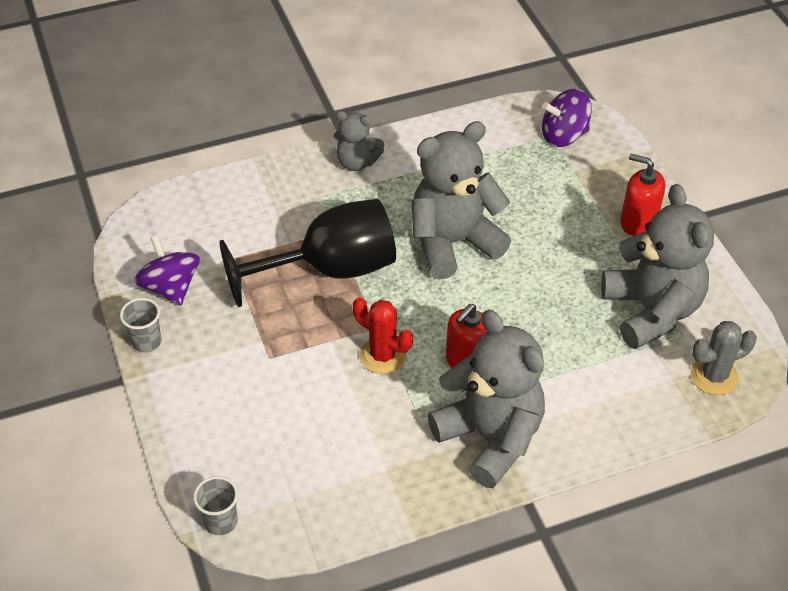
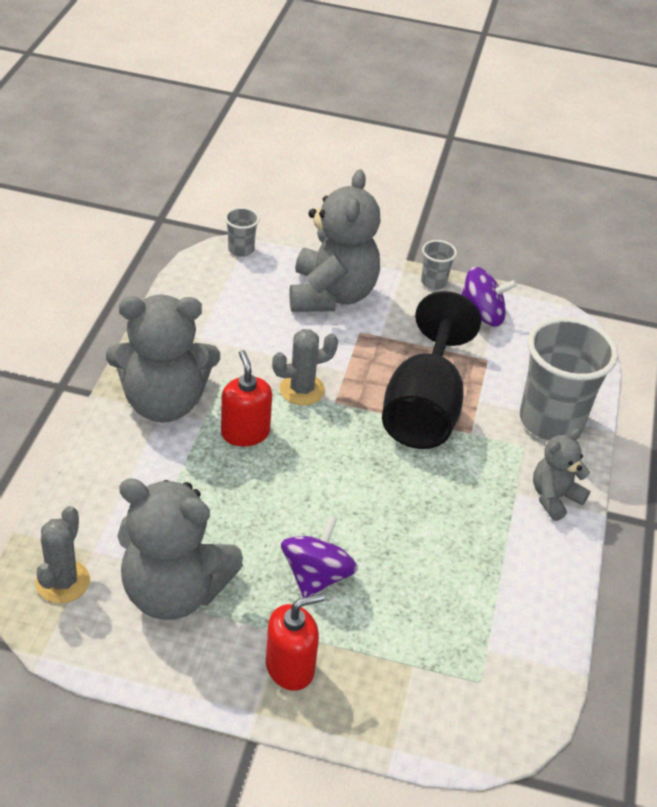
camera: 120 degrees right, 5 degrees down
red cactus [353,297,413,374] -> grey cactus [272,329,338,405]
grey teddy bear [412,121,511,280] -> grey teddy bear moved to [289,169,381,312]
purple spinning top [542,89,592,147] -> purple spinning top moved to [281,516,358,598]
none -> grey cup [520,317,618,440]

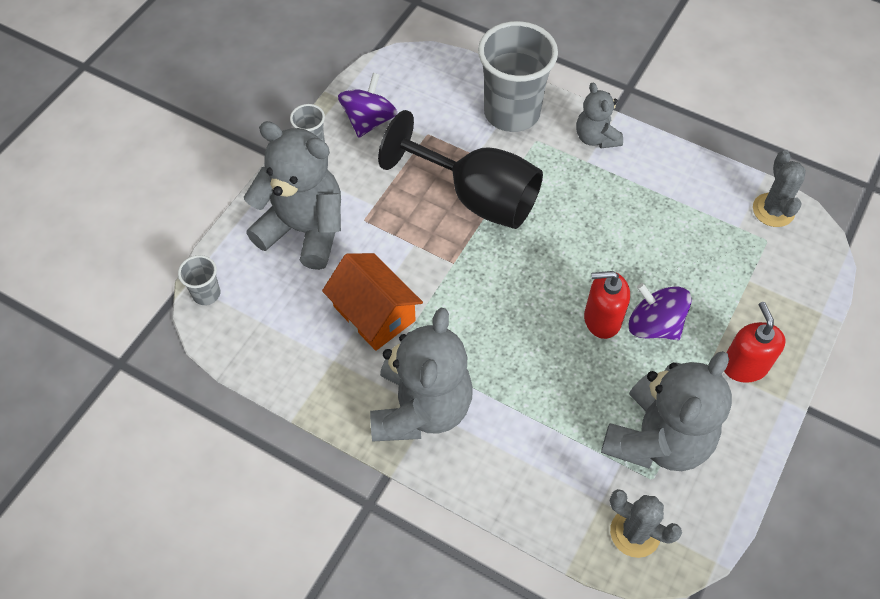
camera: 70 degrees left, 15 degrees up
red soap dispenser [221,350,272,446] -> red soap dispenser moved to [584,271,630,339]
grey cactus [272,329,338,405] -> grey cactus moved to [753,150,806,227]
none -> orange house [322,253,423,351]

